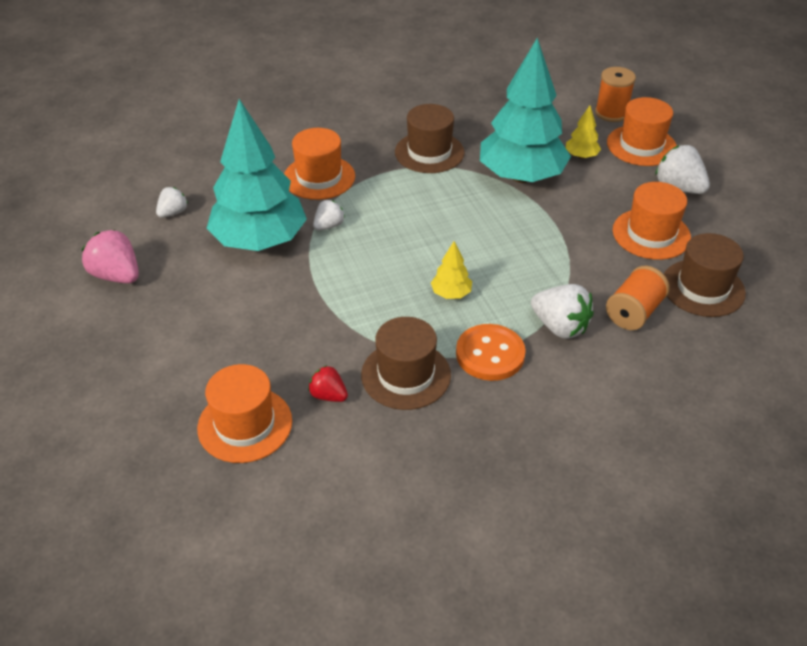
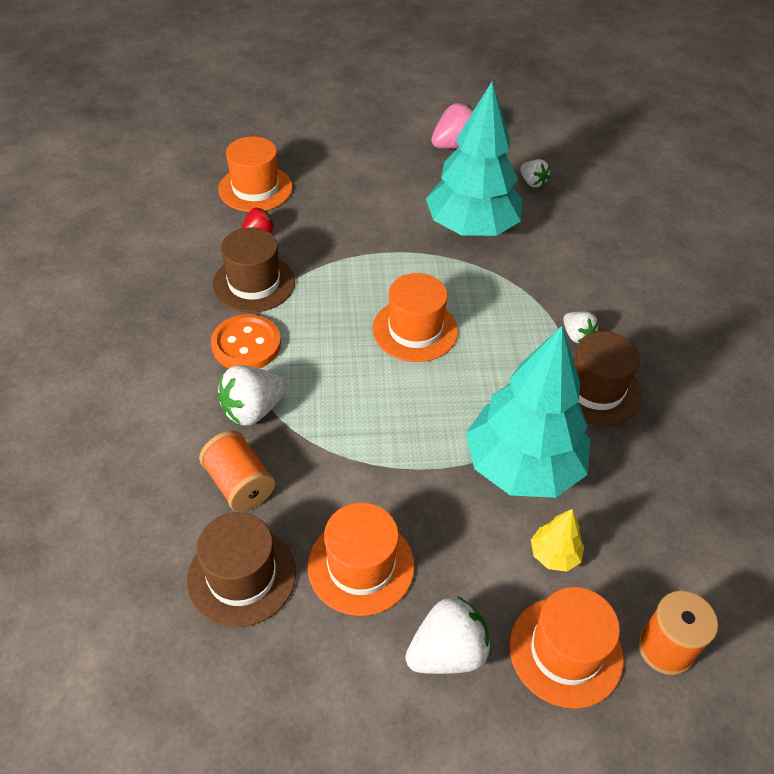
camera: 105 degrees right, 5 degrees up
orange hat [284,128,355,200] -> orange hat moved to [373,273,458,362]
white strawberry [313,200,345,231] -> white strawberry moved to [563,311,598,343]
yellow tree [431,241,472,299] -> none

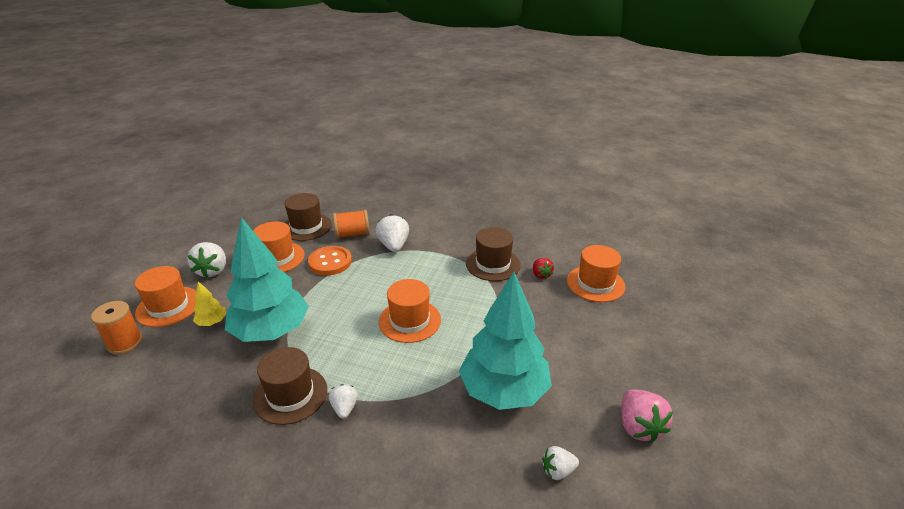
camera: 115 degrees right, 15 degrees down
orange button [211,314,281,368] -> orange button moved to [308,246,352,275]
white strawberry [563,311,598,343] -> white strawberry turned 90 degrees clockwise [329,384,358,419]

